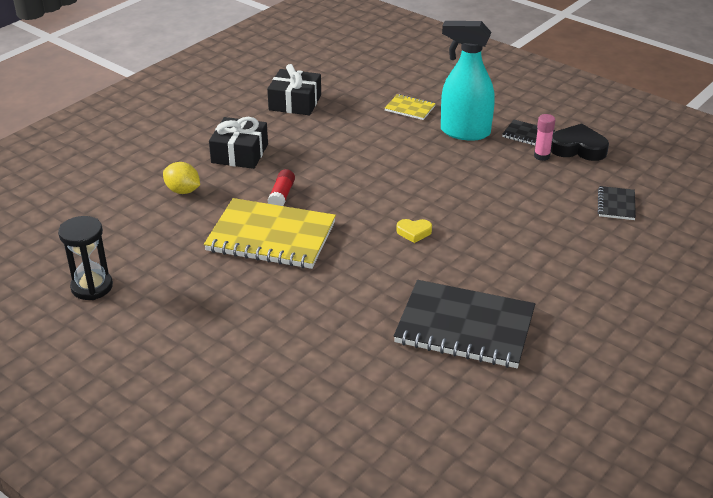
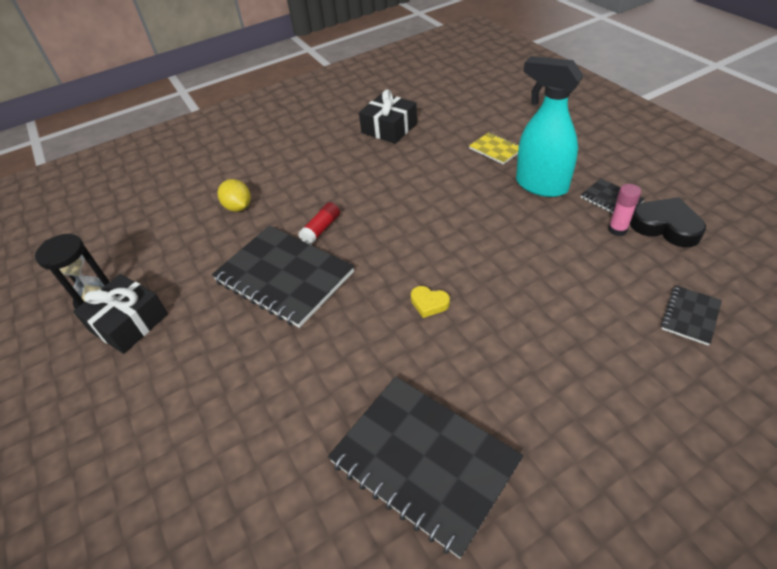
camera: 25 degrees right, 10 degrees up
yellow notebook [204,198,336,269] -> black notebook [212,225,354,328]
black gift [209,117,268,169] -> black gift moved to [73,274,168,354]

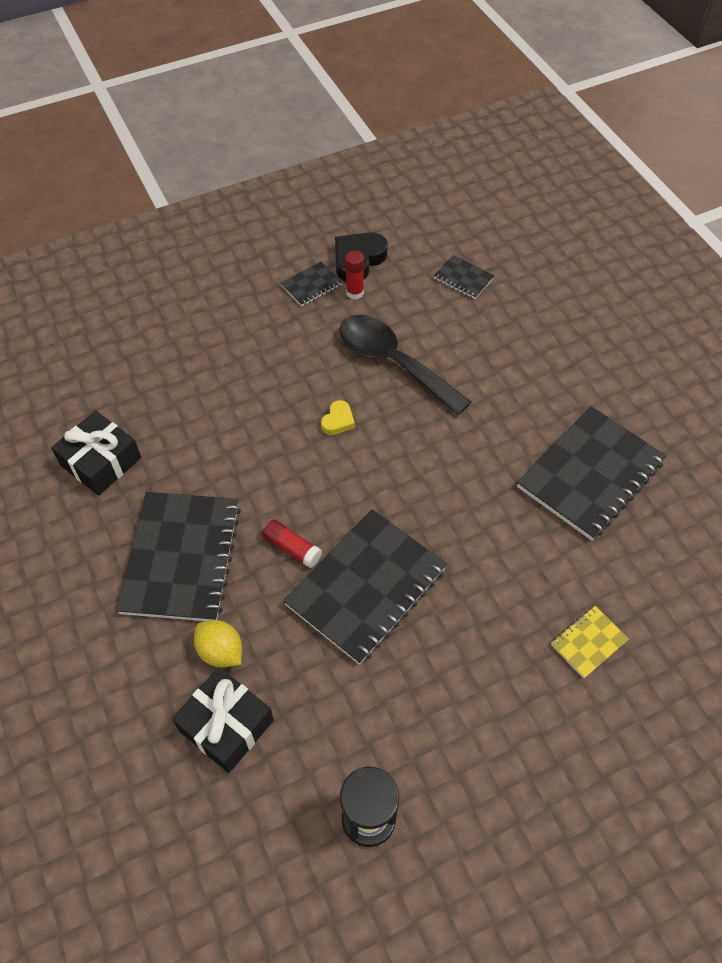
camera: 90 degrees left, 10 degrees up
black gift [73,274,168,354] -> black gift moved to [172,667,274,773]
yellow lemon [218,179,251,212] -> yellow lemon turned 75 degrees clockwise [194,620,242,668]
yellow heart [411,286,450,318] -> yellow heart moved to [321,400,355,435]
yellow notebook [469,132,519,164] -> yellow notebook moved to [551,606,629,678]
turquoise spray bottle [516,56,584,197] -> none
pink glue stick [608,184,641,236] -> red glue stick [345,251,364,299]
none -> black notebook [116,492,241,621]
none -> black spoon [339,315,471,415]

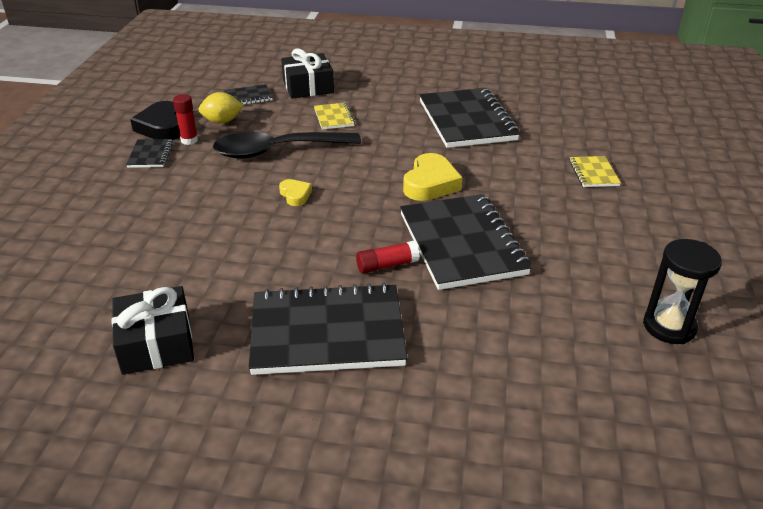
camera: 55 degrees left, 20 degrees down
black notebook [116,492,241,621] -> black notebook turned 45 degrees counterclockwise [248,283,407,375]
black gift [172,667,274,773] -> black gift moved to [281,48,334,98]
yellow lemon [194,620,242,668] -> yellow lemon moved to [198,92,244,123]
none -> yellow notebook [314,102,355,130]
none -> yellow heart [403,153,462,201]

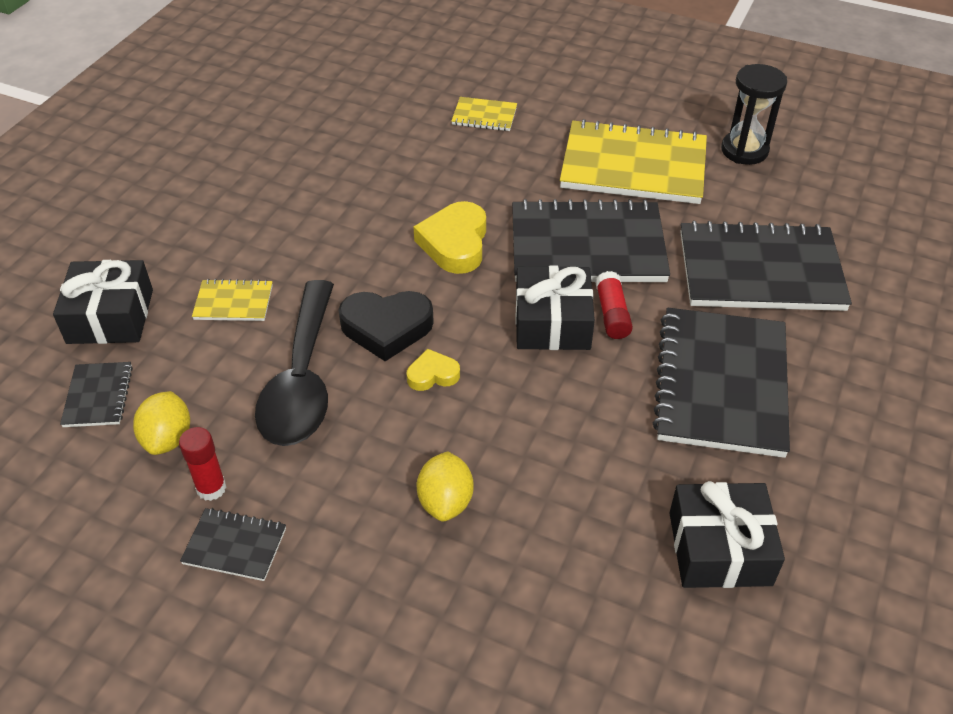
camera: 75 degrees left, 10 degrees up
black heart [130,101,180,140] -> black heart moved to [338,291,434,361]
yellow heart [403,153,462,201] -> yellow heart turned 120 degrees counterclockwise [413,201,486,274]
black notebook [419,88,520,148] -> black notebook moved to [680,220,852,311]
none -> yellow lemon [417,451,474,521]
none -> black gift [515,265,595,350]
none -> yellow notebook [560,119,707,204]

